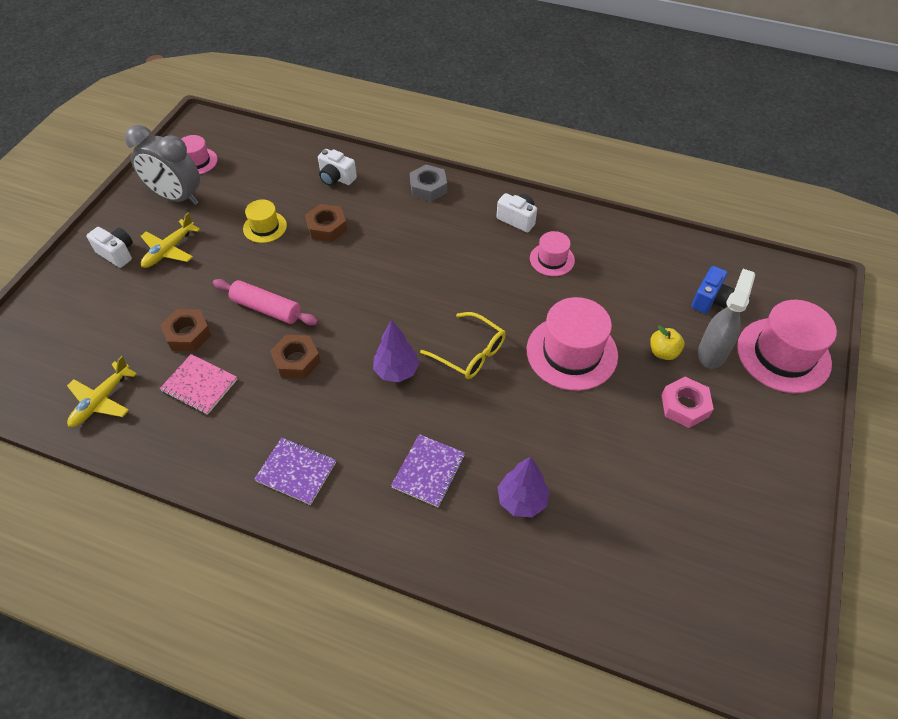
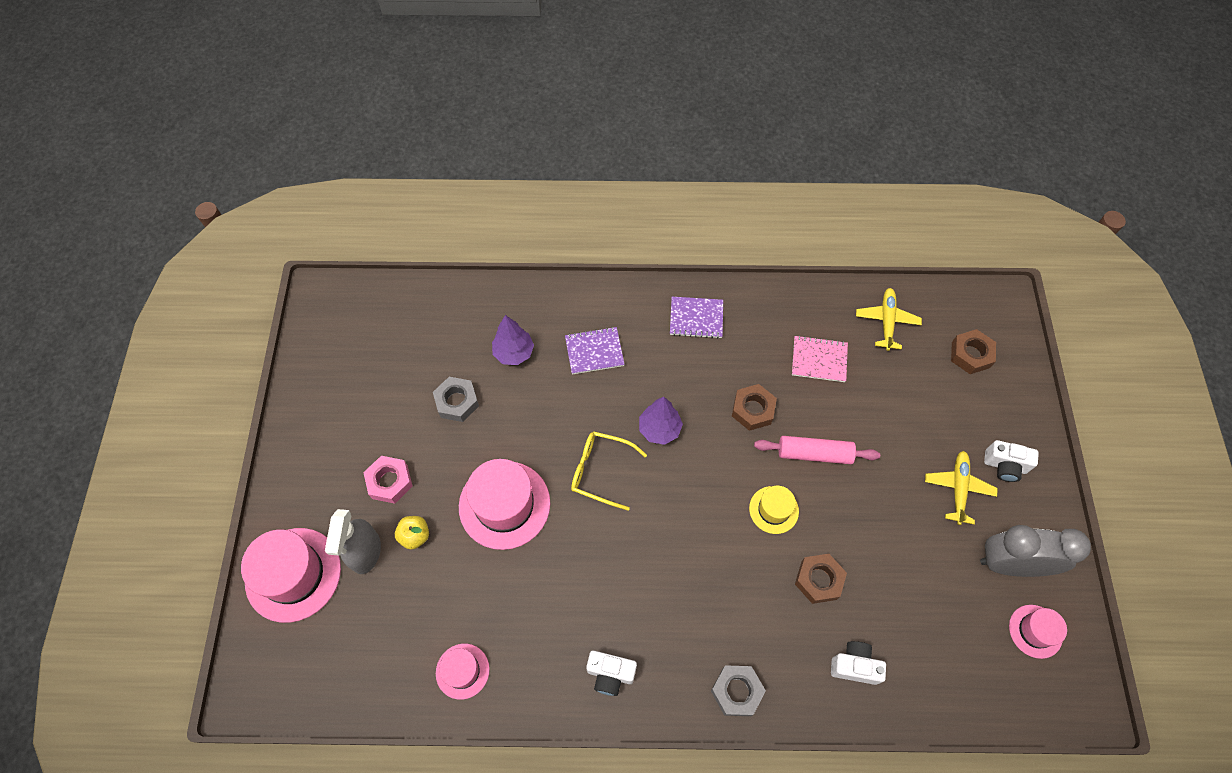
camera: 160 degrees right, 10 degrees up
brown nut [160,309,211,351] -> brown nut moved to [951,329,996,374]
yellow hat [243,200,287,243] -> yellow hat moved to [749,486,799,534]
purple notebook [391,434,465,507] -> purple notebook turned 75 degrees clockwise [565,327,625,375]
pink hat [530,231,575,276] -> pink hat moved to [436,644,490,700]
blue camera [691,266,734,314] -> none
none -> grey nut [433,377,479,422]

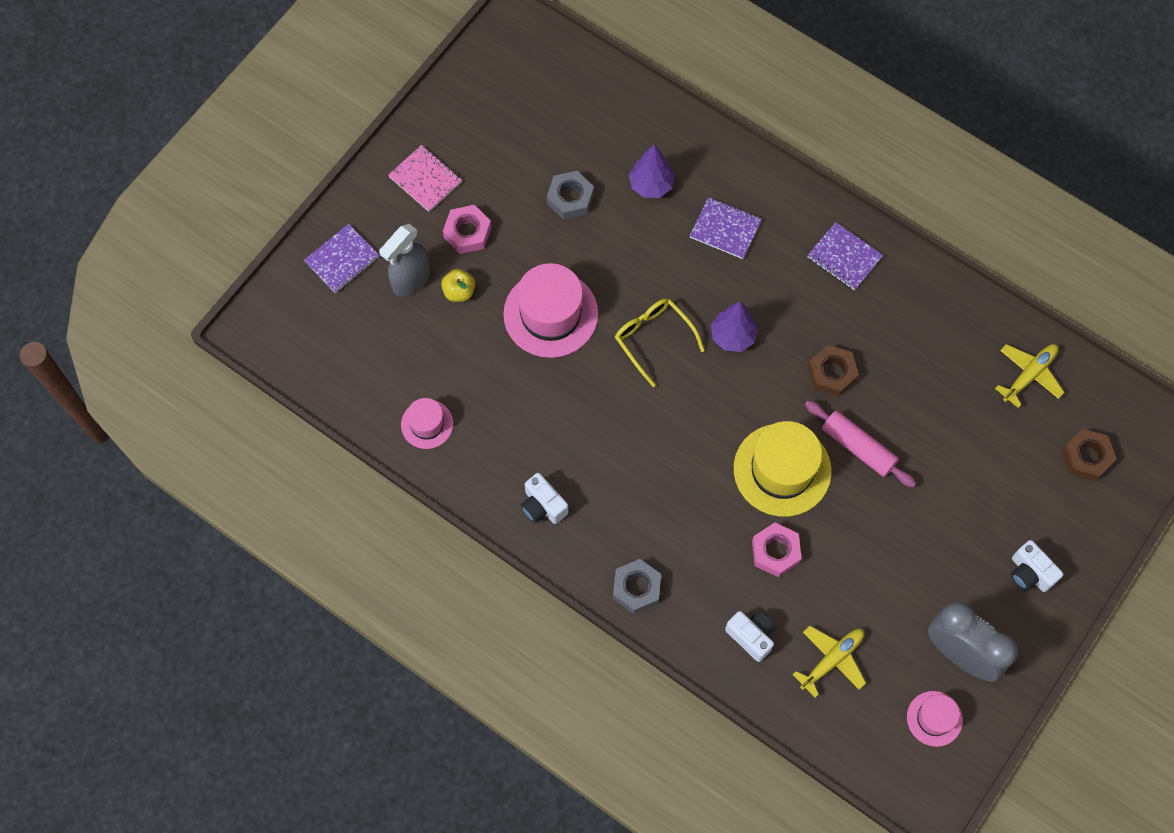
camera: 35 degrees right, 5 degrees up
pink hat [241,528,341,623] -> purple notebook [304,224,379,293]
yellow hat [749,486,799,534] -> yellow hat [734,421,832,517], size x1.85
pink notebook [792,335,848,382] -> pink notebook moved to [388,145,462,212]
brown nut [795,554,847,604] -> pink nut [752,522,802,577]
yellow plane [925,451,998,525] -> yellow plane moved to [793,626,866,698]

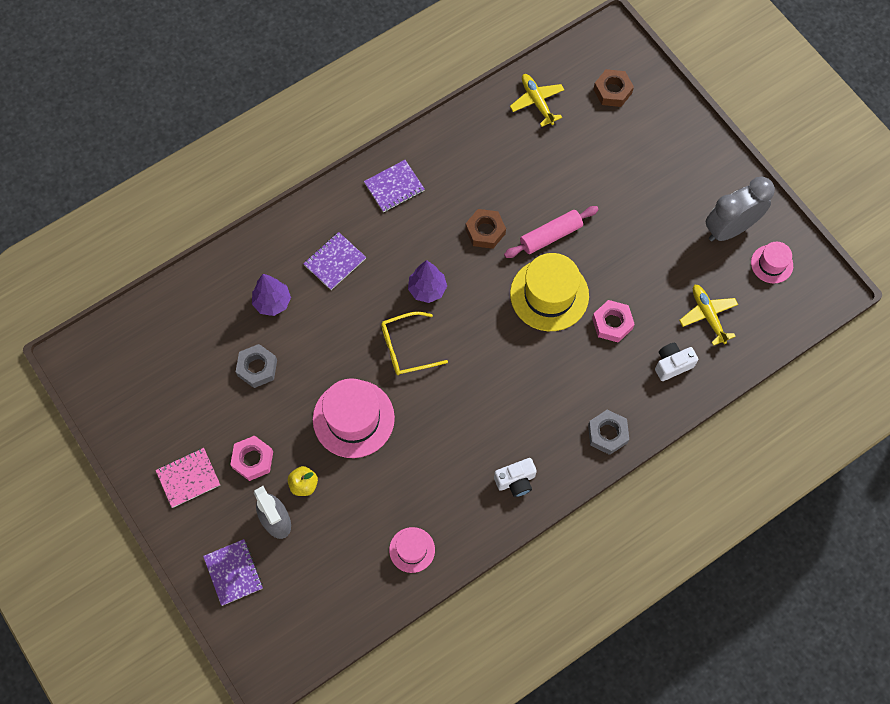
camera: 70 degrees left, 0 degrees up
white camera [1011,540,1063,592] -> none

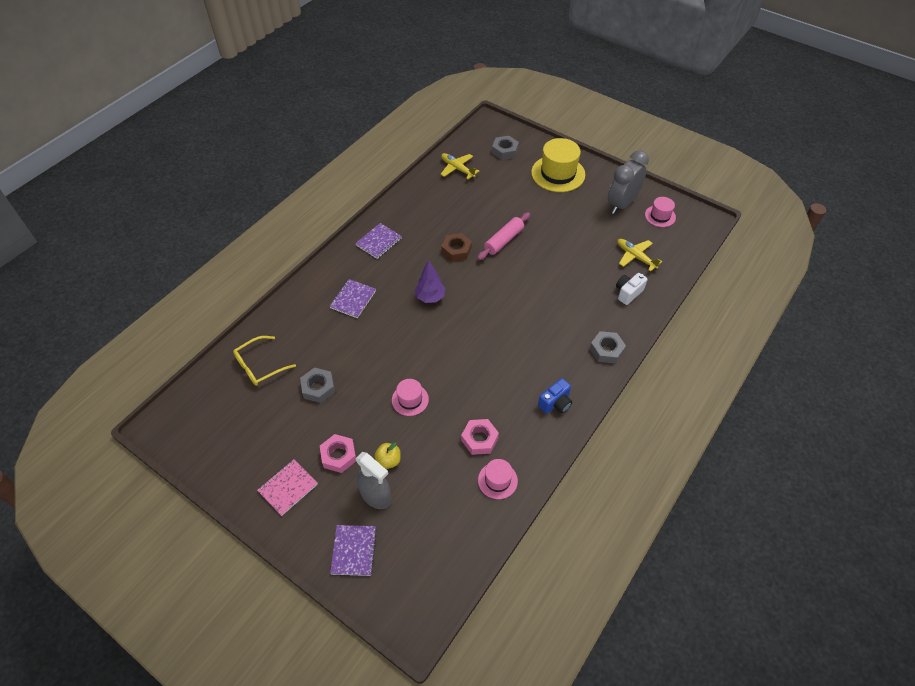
camera: 20 degrees left, 15 degrees down
purple notebook [203,539,263,606] -> purple notebook turned 45 degrees clockwise [330,525,377,576]
purple tree [252,274,291,316] -> none
pink hat [313,378,395,458] -> pink hat [392,379,429,416], size x0.54
yellow glasses [381,312,448,375] -> yellow glasses moved to [233,336,296,386]
white camera [494,458,537,497] -> blue camera [538,378,572,414]
yellow hat [510,253,589,331] -> yellow hat moved to [531,138,585,192]
pink nut [592,300,635,343] -> pink nut moved to [461,419,499,455]
brown nut [593,69,634,107] -> grey nut [492,136,519,160]

